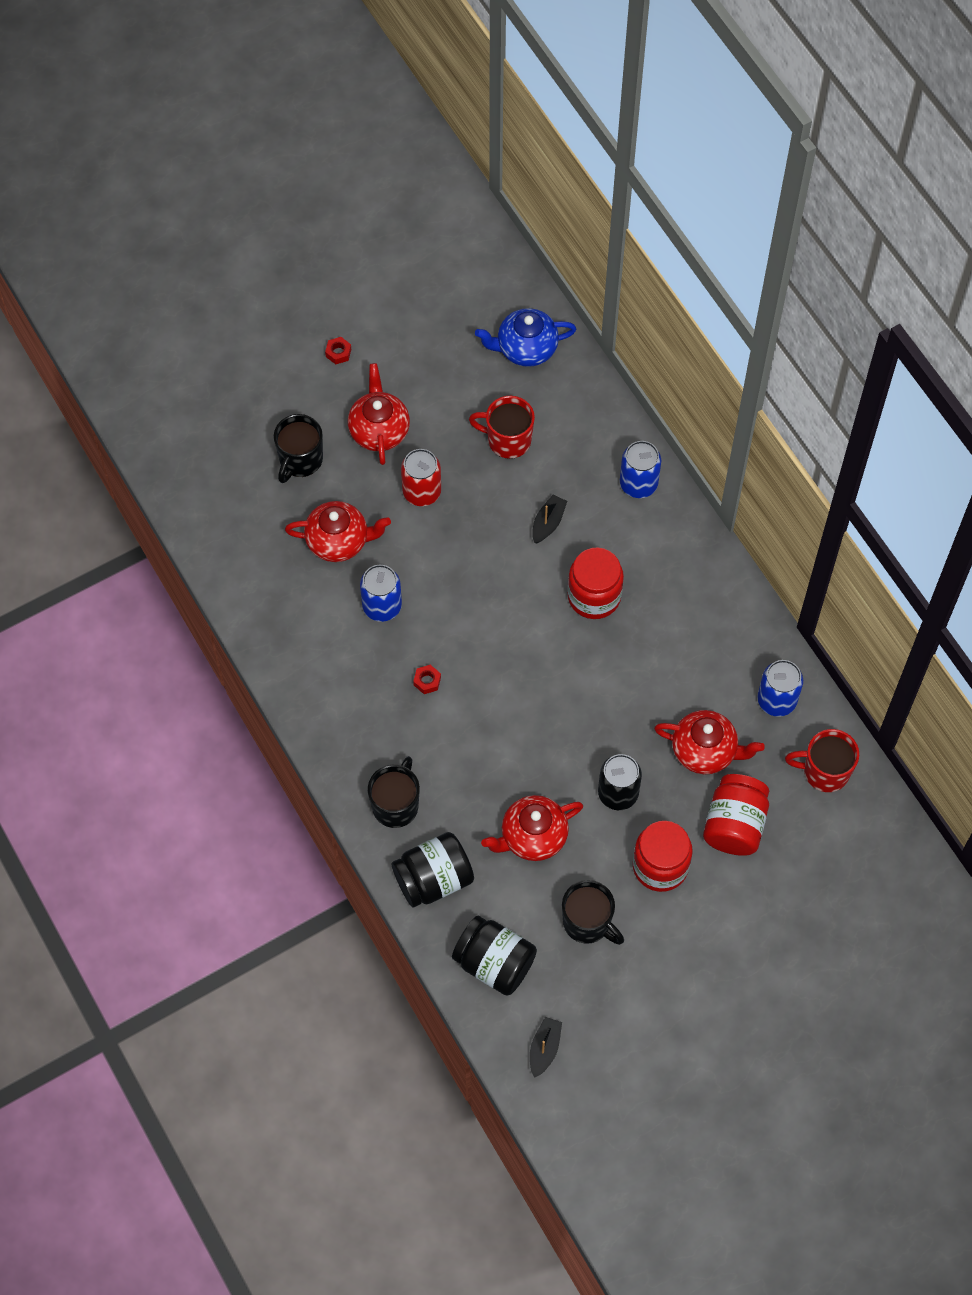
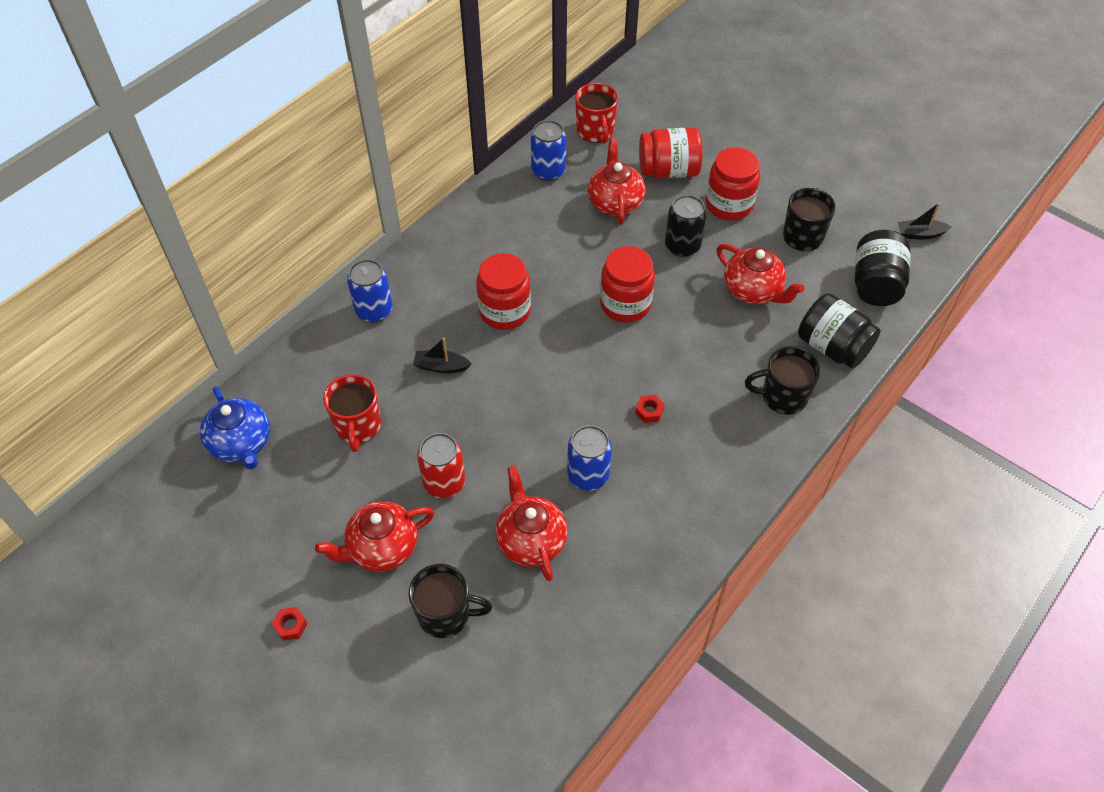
camera: 110 degrees left, 10 degrees down
none -> red jar [600,246,655,322]

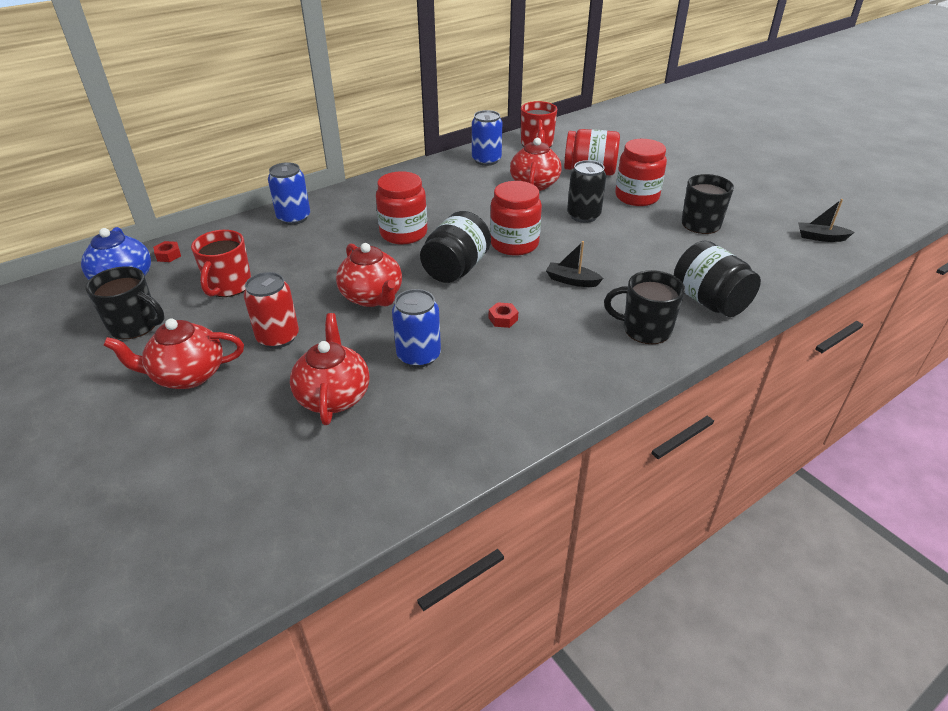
camera: 15 degrees right, 15 degrees down
red nut [272,607,308,641] -> red nut moved to [153,241,181,262]
black mug [409,564,492,638] -> black mug moved to [86,266,164,339]
black boat [413,338,472,373] -> black boat moved to [546,241,604,287]
red teapot [717,244,804,304] -> red teapot moved to [336,243,402,307]
black jar [855,230,910,306] -> black jar moved to [420,211,491,283]

